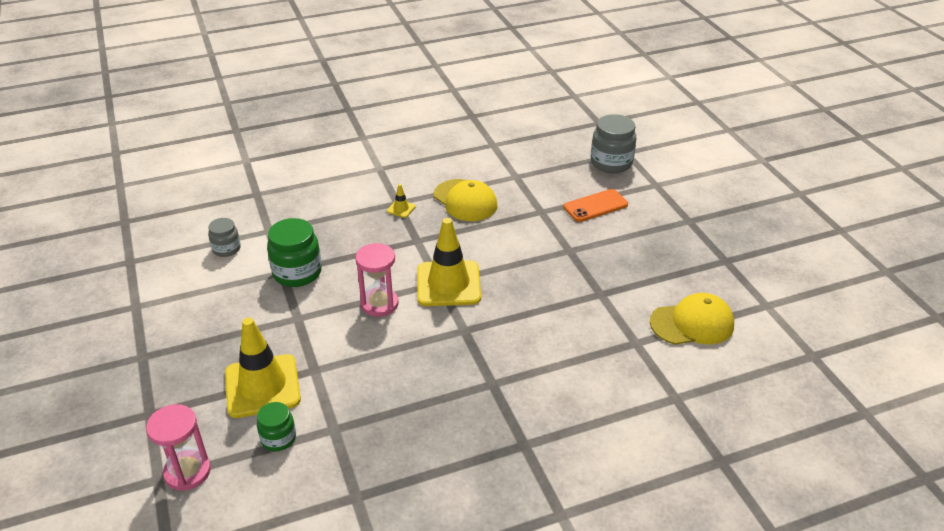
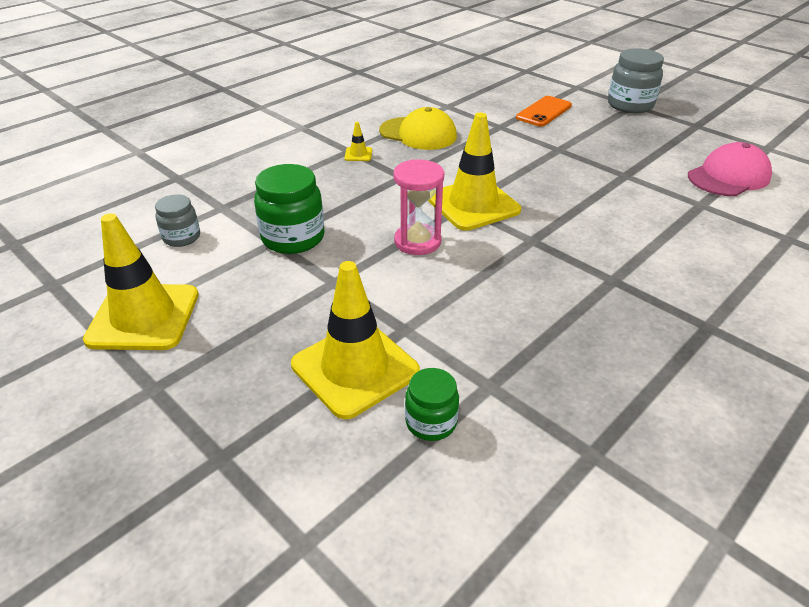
camera: 25 degrees left, 0 degrees up
pink hourglass [146,404,211,491] -> none
grey jar [591,114,636,173] -> grey jar moved to [608,48,664,113]
yellow cap [650,293,734,345] -> pink cap [688,142,772,196]
none -> yellow traffic cone [83,213,199,350]

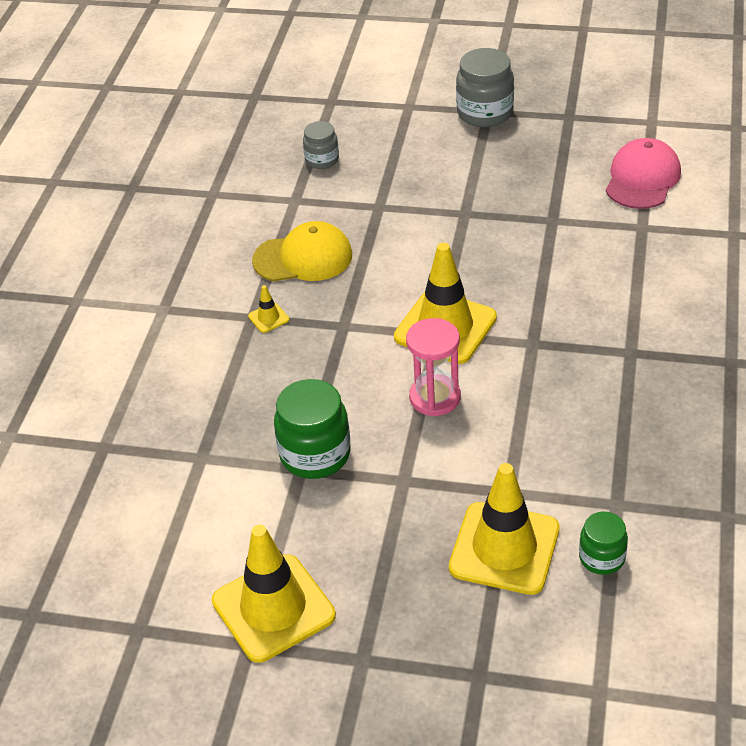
camera: 30 degrees left, 5 degrees up
grey jar [155,194,200,247] -> grey jar moved to [303,121,339,169]
orange phone [516,96,572,127] -> none

